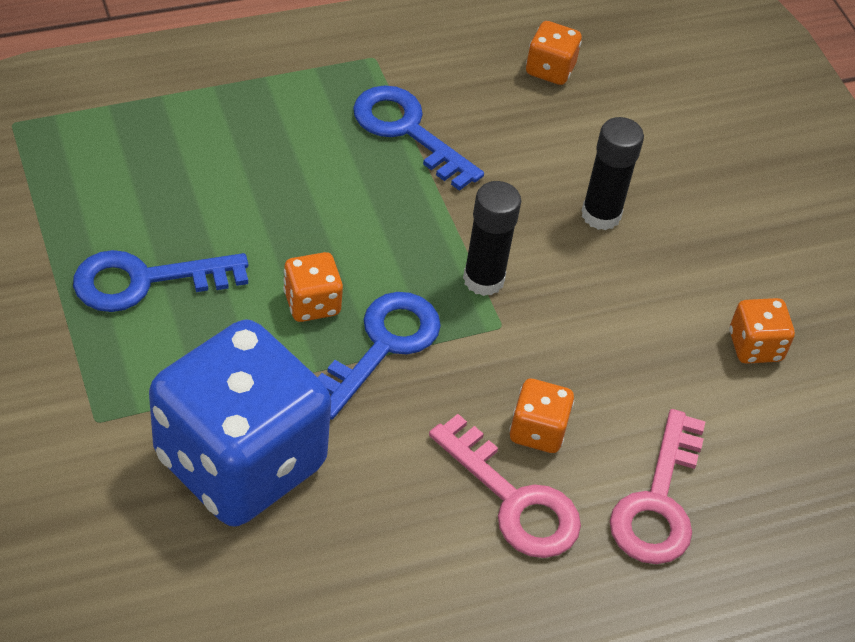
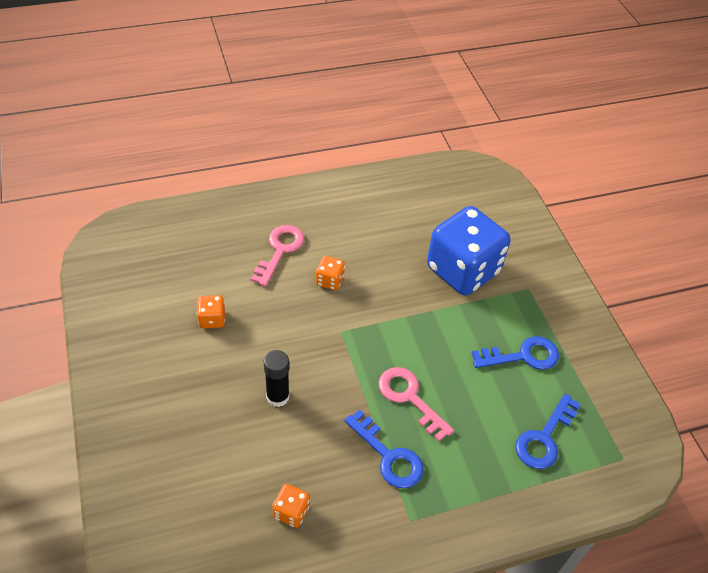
camera: 175 degrees left, 0 degrees up
orange dice [283,252,343,322] -> none
blue key [318,292,441,420] -> blue key moved to [515,394,581,469]
pink key [429,414,581,558] -> pink key moved to [378,367,454,441]
black glue stick [463,181,521,296] -> none

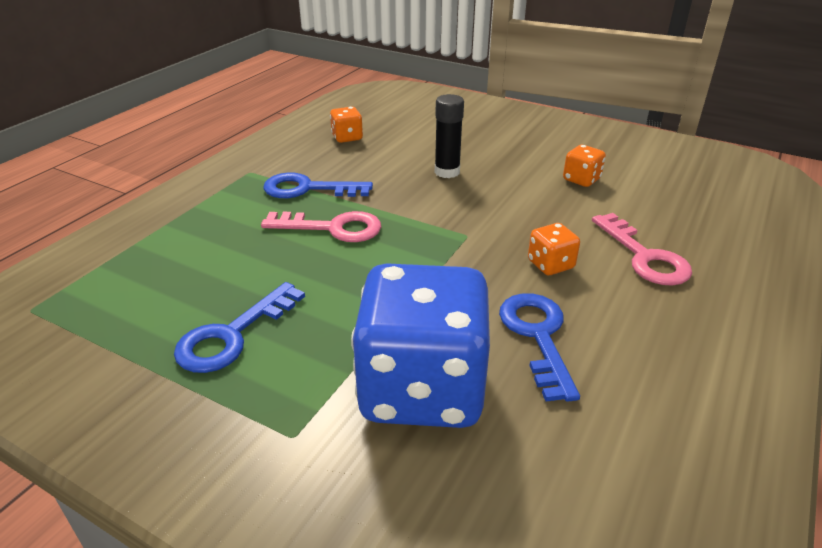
camera: 140 degrees right, 15 degrees down
blue key [515,394,581,469] -> blue key moved to [499,293,580,402]

